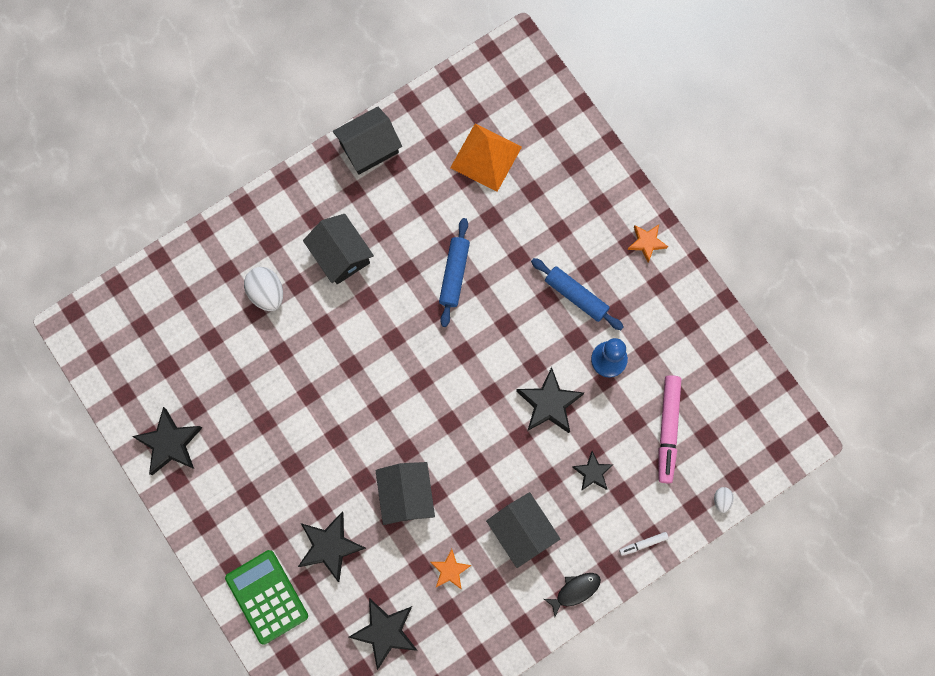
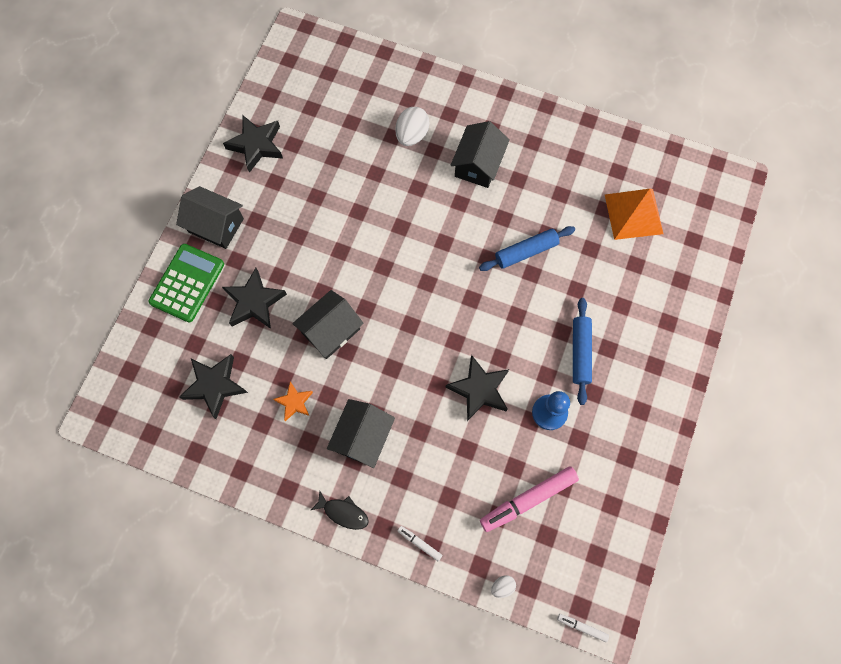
camera: 55 degrees right, 5 degrees down
black house [333,106,402,175] -> black house moved to [176,186,244,249]
black star [572,451,614,491] -> none
orange star [628,225,668,262] -> none
none -> white marker [557,614,609,642]

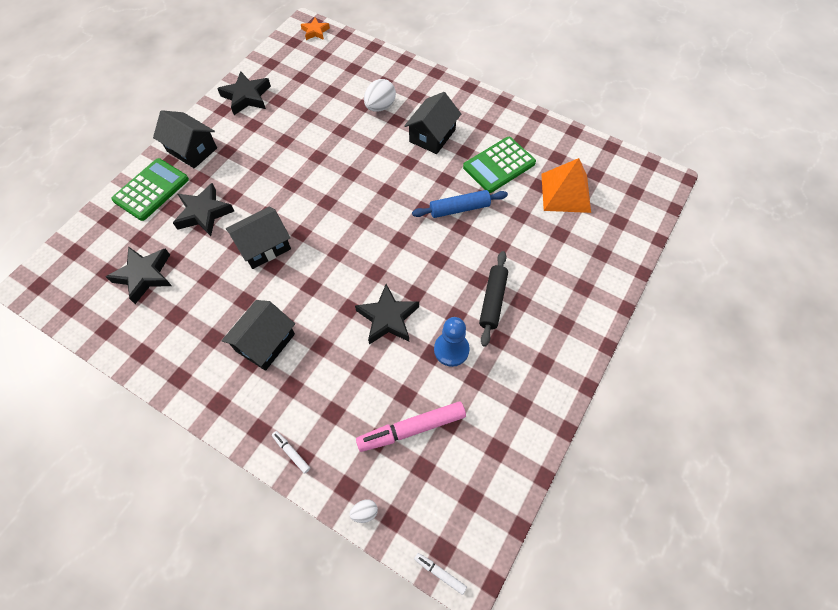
camera: 10 degrees right, 10 degrees down
orange star [273,382,313,421] -> orange star moved to [301,18,330,40]
black fish [311,491,369,530] -> none
blue rolling pin [573,298,592,405] -> black rolling pin [479,251,508,347]
none -> green calculator [463,137,536,193]

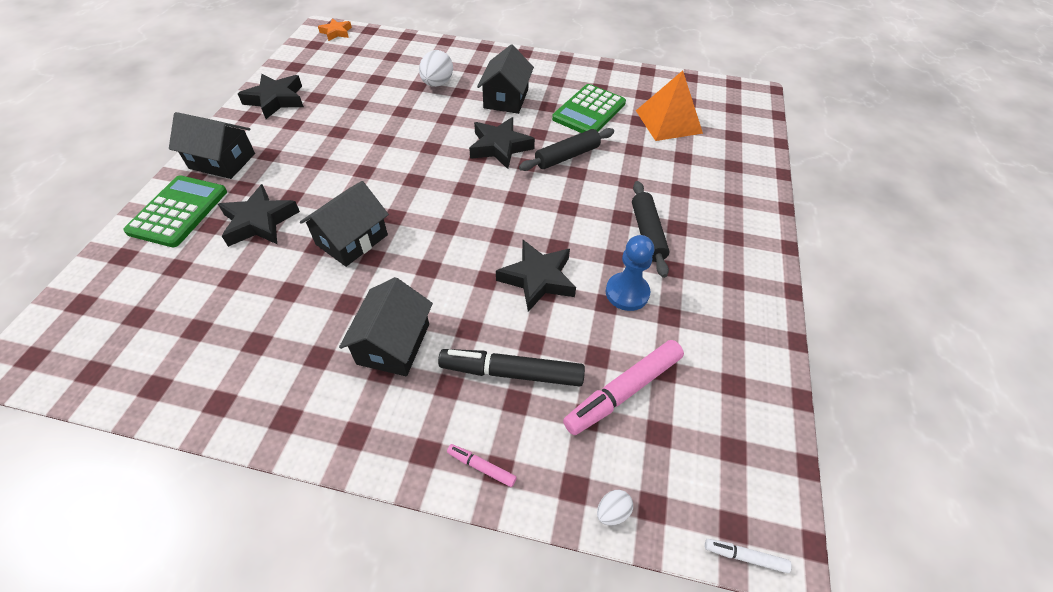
camera: 20 degrees left, 10 degrees down
black star [106,246,172,304] -> black star moved to [469,117,535,169]
white marker [272,431,310,474] -> pink marker [447,444,517,487]
blue rolling pin [412,190,508,218] -> black rolling pin [519,128,614,171]
none -> black marker [438,349,585,387]

